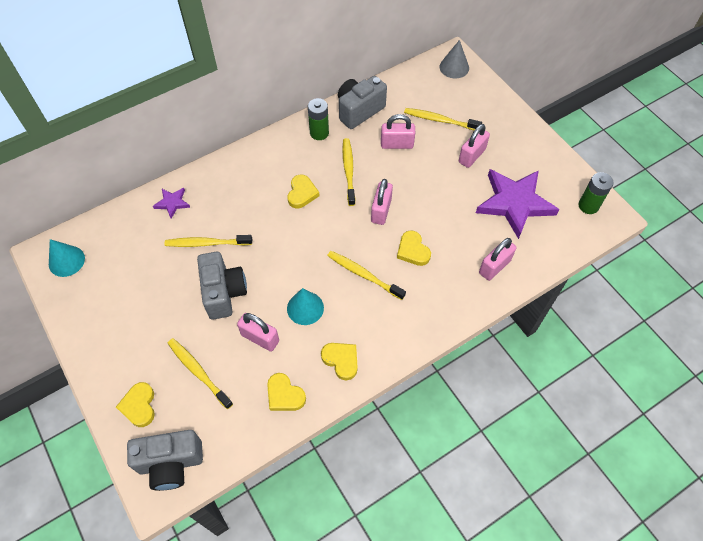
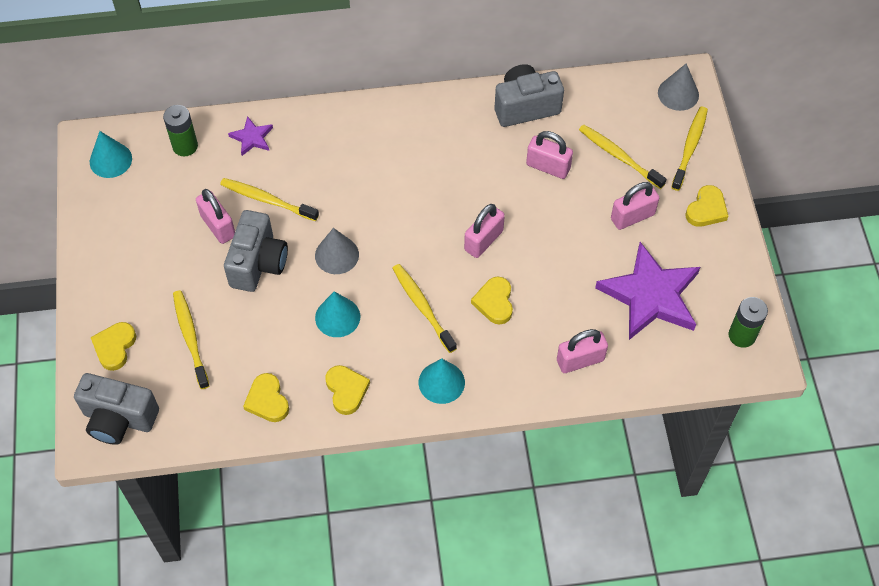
camera: 25 degrees right, 0 degrees up
pink padlock [237,313,279,352] -> pink padlock moved to [196,189,235,244]
yellow heart [287,175,320,209] -> yellow heart moved to [685,185,728,227]
green battery [308,98,329,140] -> green battery moved to [163,105,198,156]
yellow toothbrush [342,138,355,206] -> yellow toothbrush moved to [671,107,708,191]
none -> grey cone [315,228,359,274]
none -> turquoise cone [419,358,465,404]

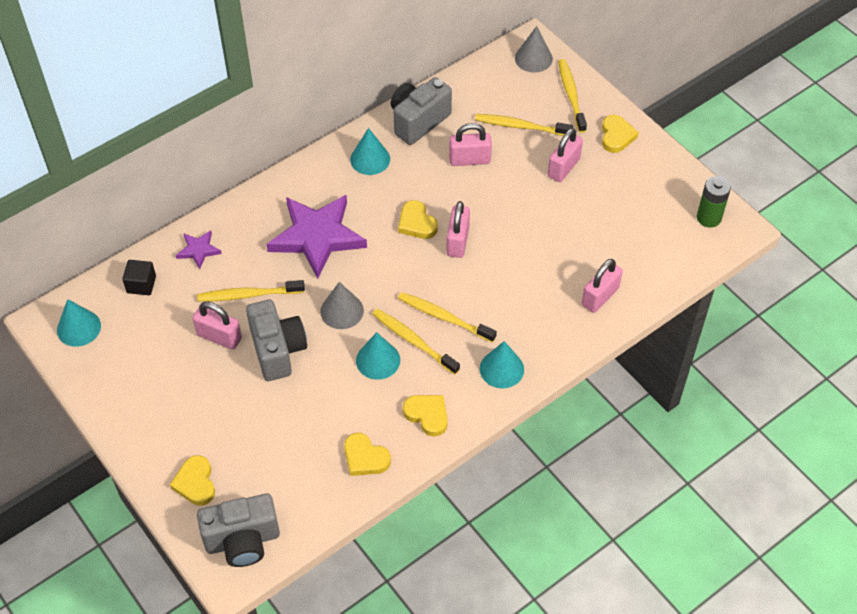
camera: 30 degrees left, 5 degrees down
green battery [163,105,198,156] -> black cube [122,260,156,295]
yellow toothbrush [173,290,209,389] -> yellow toothbrush moved to [372,308,460,375]
yellow heart [471,276,513,325] -> yellow heart moved to [398,200,438,239]
purple star [595,242,700,340] -> purple star moved to [266,195,367,279]
none -> turquoise cone [350,128,390,175]

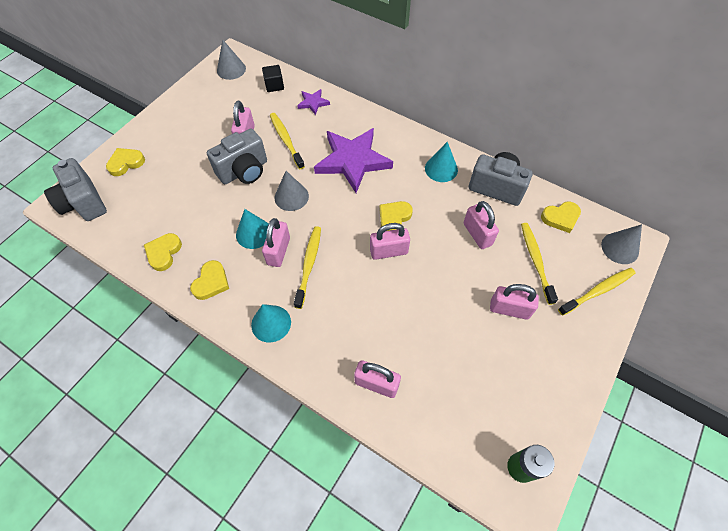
camera: 70 degrees right, 5 degrees up
turquoise cone [57,299,101,347] -> grey cone [217,39,246,80]
yellow toothbrush [372,308,460,375] -> pink padlock [262,218,290,267]
yellow heart [602,115,639,153] -> yellow heart moved to [541,202,581,233]

